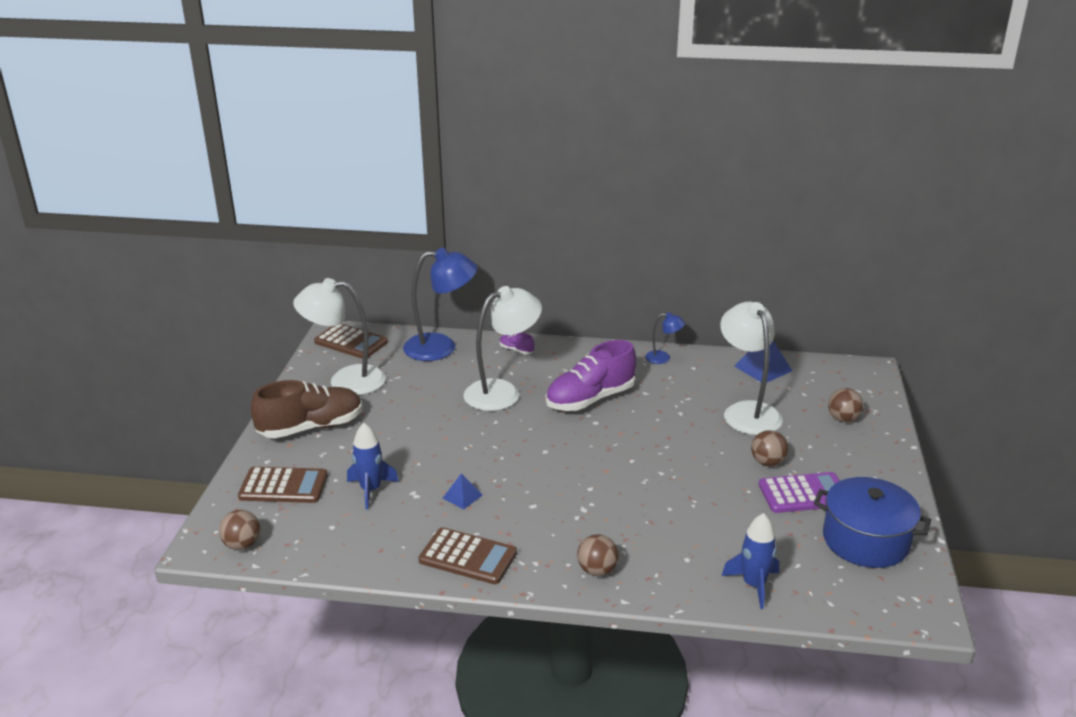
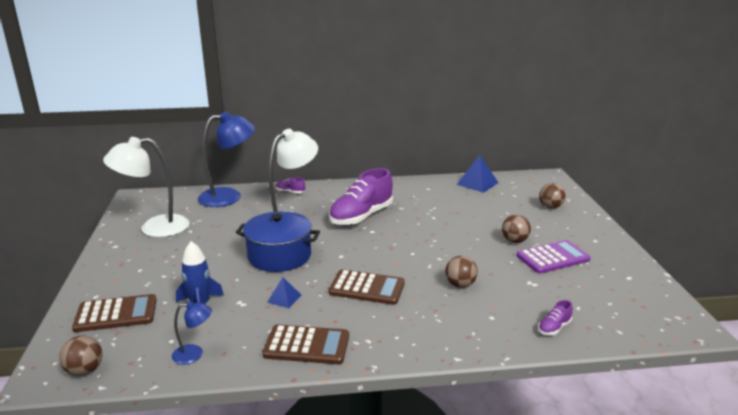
camera: 15 degrees left, 5 degrees down
brown shoe [251,380,363,438] -> none
brown calculator [314,324,388,359] -> brown calculator moved to [329,269,405,305]
brown ball [577,534,619,576] -> brown ball moved to [445,256,478,288]
blue lamp [645,312,685,364] -> blue lamp moved to [172,301,212,365]
white lamp [720,302,783,435] -> none
blue rocket [722,513,779,609] -> purple shoe [538,300,573,335]
blue pot [814,477,931,568] -> blue pot moved to [236,211,320,272]

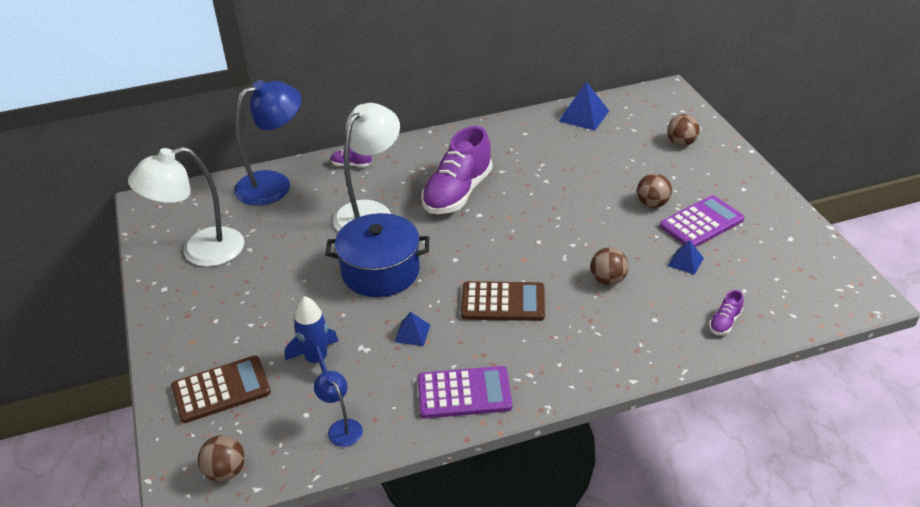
camera: 10 degrees left, 15 degrees up
blue lamp [172,301,212,365] -> blue lamp turned 105 degrees counterclockwise [314,371,363,447]
brown calculator [263,324,349,364] -> purple calculator [418,366,512,419]
none -> blue pyramid [668,240,704,275]

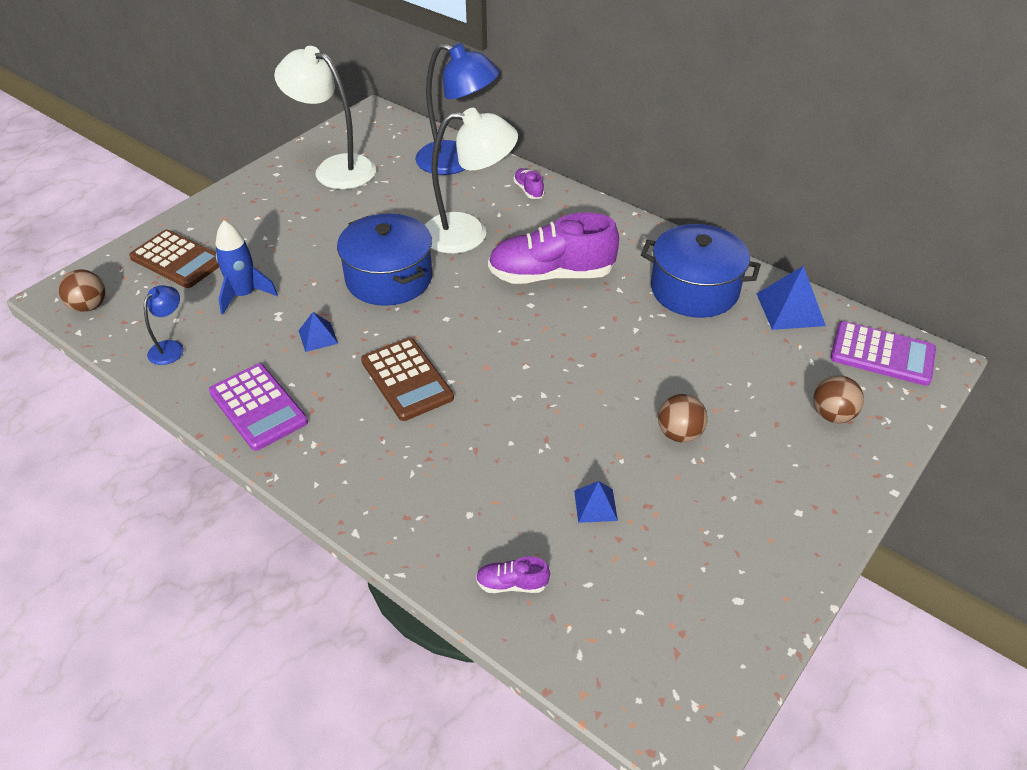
camera: 55 degrees right, 5 degrees up
brown ball [590,248,629,285] -> none
purple calculator [660,195,744,247] -> purple calculator moved to [830,321,936,386]
none -> blue pot [641,224,761,318]

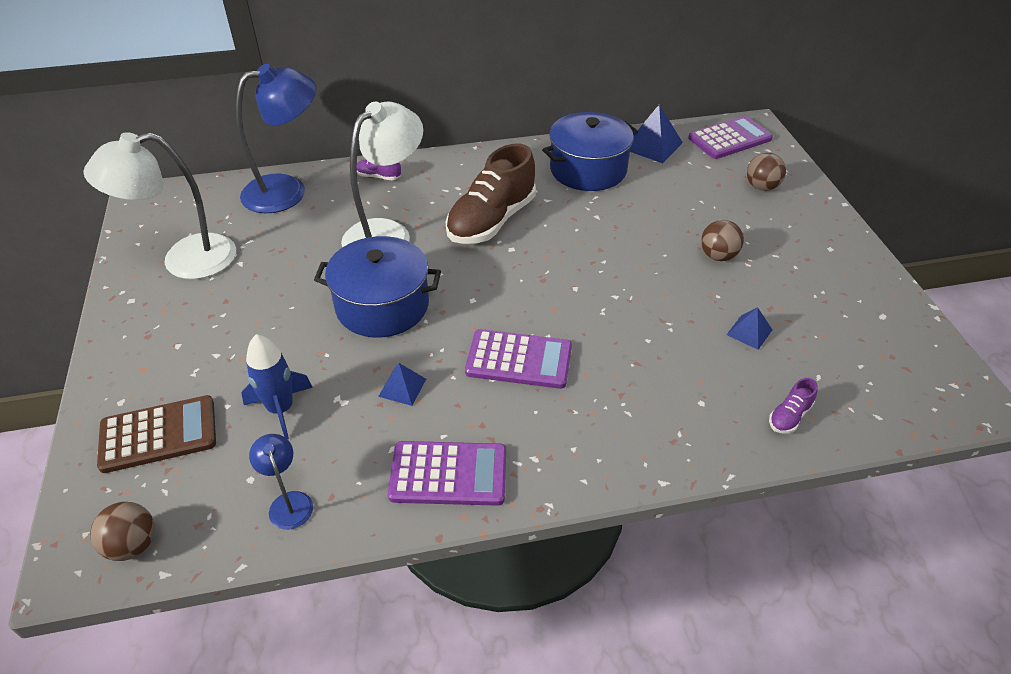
camera: 50 degrees left, 0 degrees up
brown calculator [361,338,454,421] -> purple calculator [465,329,572,389]
purple shoe [488,212,619,284] -> brown shoe [446,143,536,244]

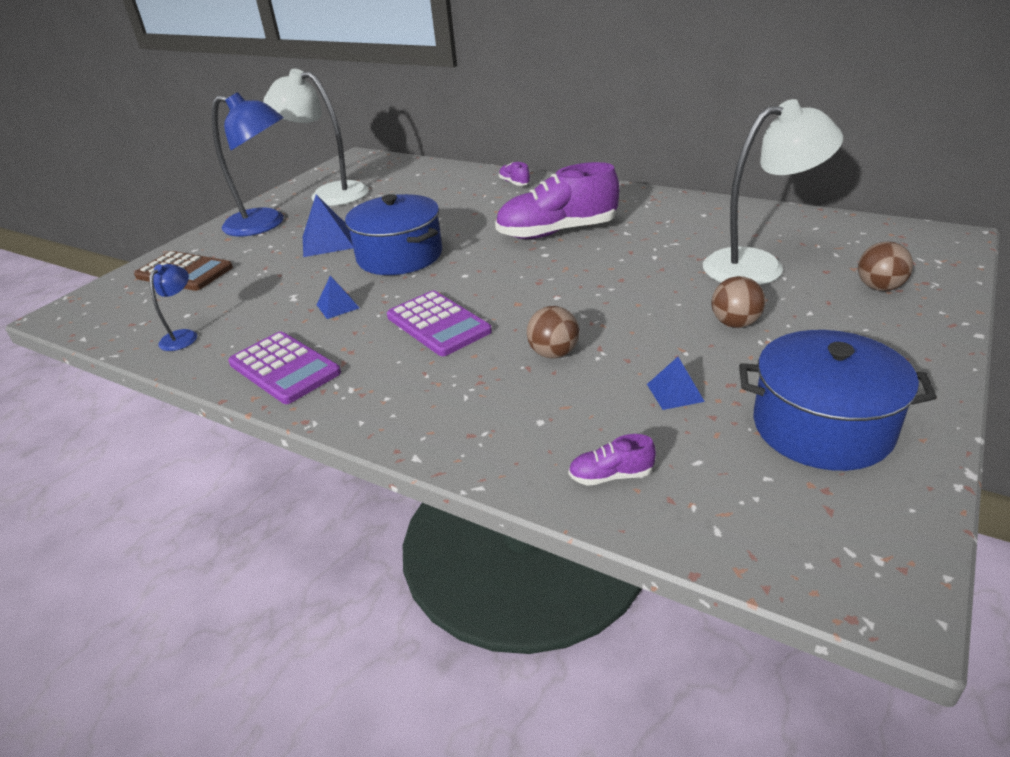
camera: 45 degrees right, 10 degrees down
brown ball [90,502,155,561] -> brown ball moved to [527,306,579,358]
blue lamp [236,64,316,213] -> blue lamp moved to [212,92,284,236]
blue rocket [241,334,313,439] -> none
white lamp [341,102,423,247] -> white lamp moved to [703,99,843,285]
brown shoe [446,143,536,244] -> purple shoe [495,162,619,239]
blue pot [542,112,638,191] -> blue pot moved to [739,330,937,471]
blue pyramid [630,105,683,163] -> blue pyramid moved to [303,194,353,257]
purple calculator [688,116,773,159] -> none

